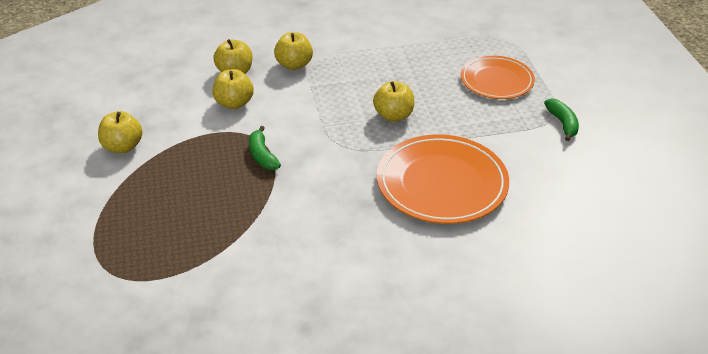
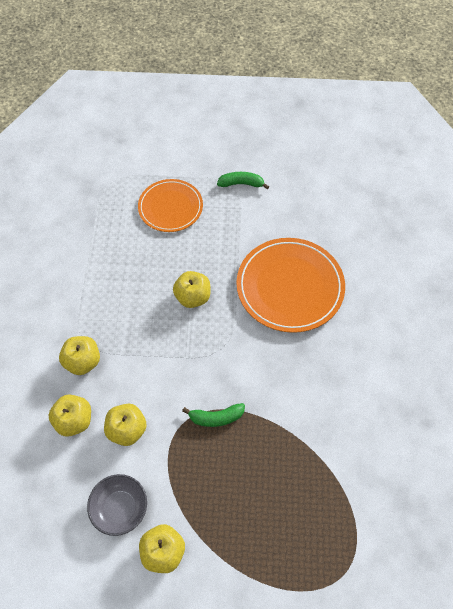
camera: 75 degrees left, 20 degrees up
none -> grey bowl [87,474,147,536]

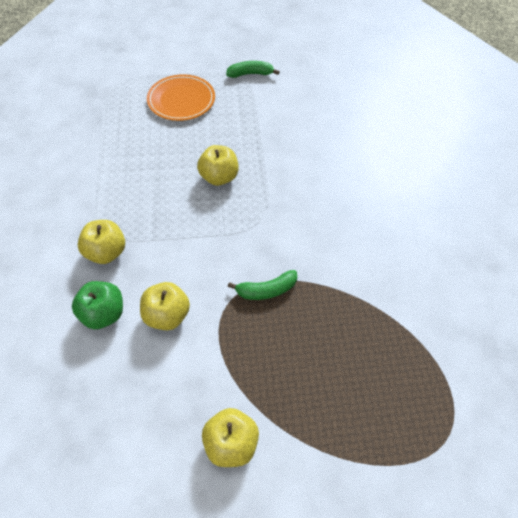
camera: 10 degrees left, 5 degrees down
yellow apple [49,395,91,437] -> green apple [72,281,123,329]
grey bowl [87,474,147,536] -> none
orange plate [236,238,345,333] -> none

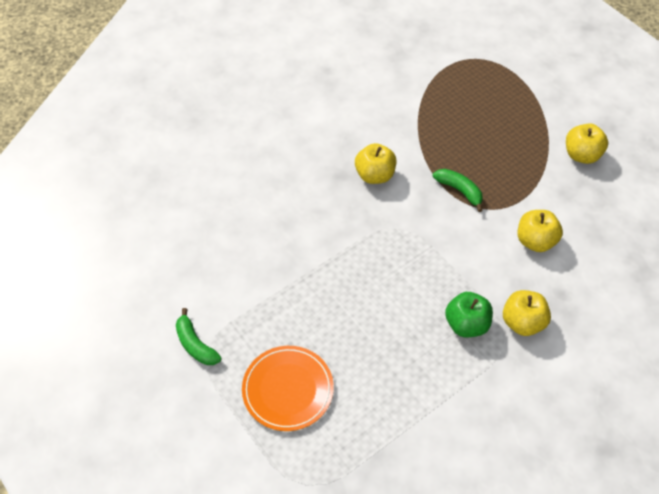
camera: 120 degrees left, 0 degrees up
green apple [72,281,123,329] -> green apple moved to [445,292,493,337]
yellow apple [197,145,238,186] -> yellow apple moved to [355,143,397,184]

